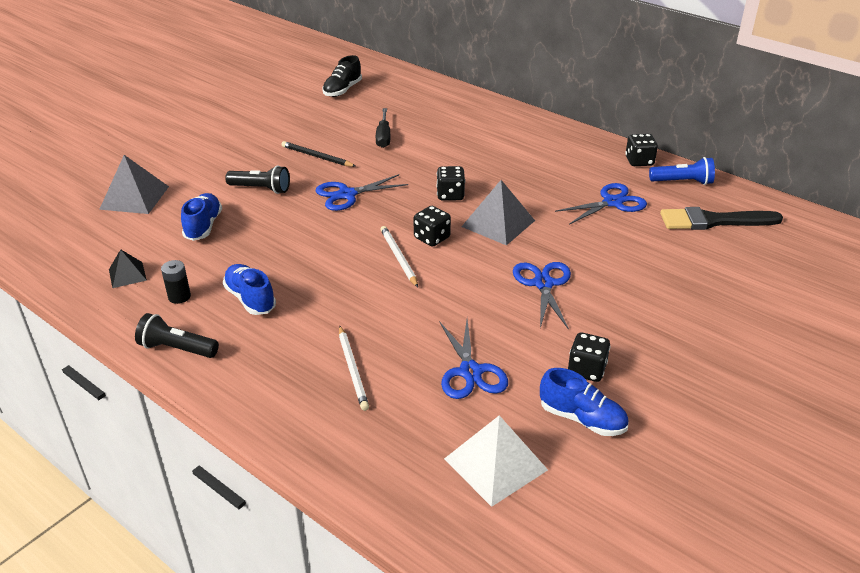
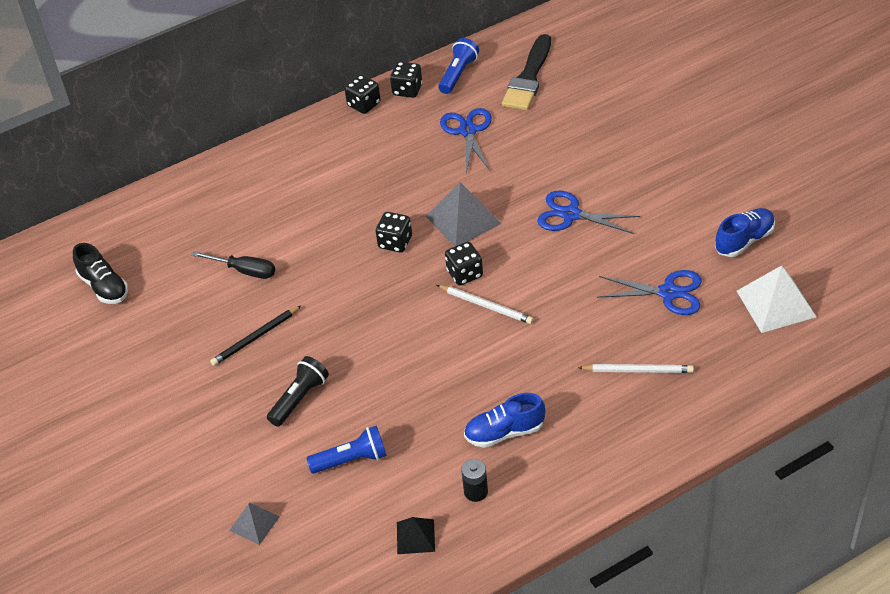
camera: 65 degrees left, 10 degrees up
grey pyramid [99,155,169,214] -> grey pyramid [229,503,280,545], size x0.57
black flashlight [135,313,219,358] -> none
blue shoe [181,193,222,241] -> blue flashlight [306,426,387,474]
blue scissors [315,174,408,211] -> none
white pencil [380,226,418,287] -> white pencil turned 150 degrees counterclockwise [437,285,534,324]
black dice [568,332,610,382] -> black dice moved to [345,75,381,114]

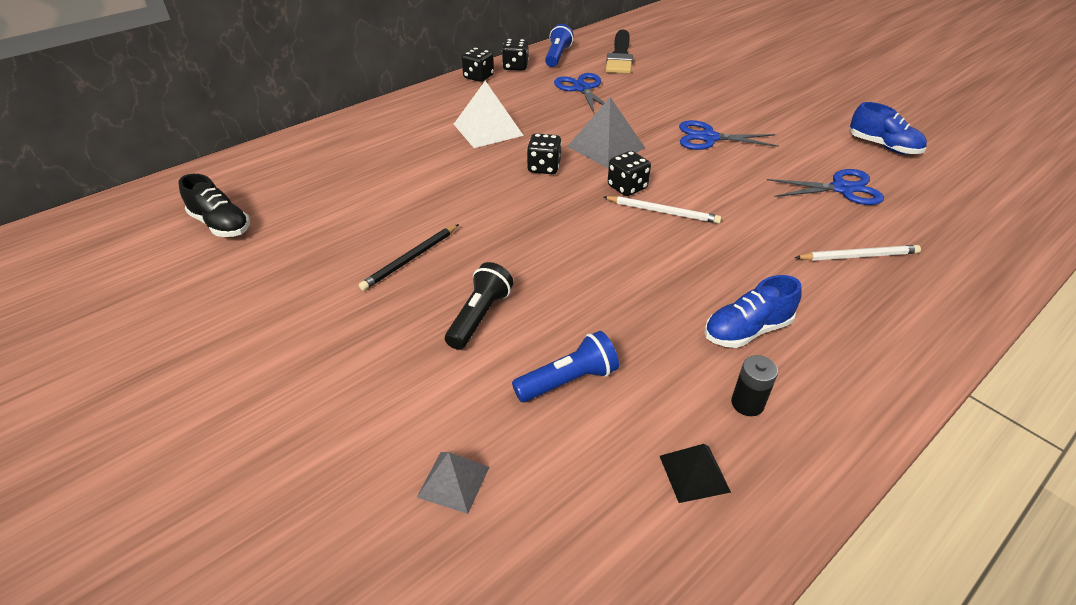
camera: 15 degrees left, 5 degrees down
black screwdriver [192,251,275,279] -> none
blue shoe [715,208,775,257] -> blue shoe turned 90 degrees clockwise [850,102,927,155]
white pyramid [737,266,816,333] -> white pyramid moved to [454,81,524,148]

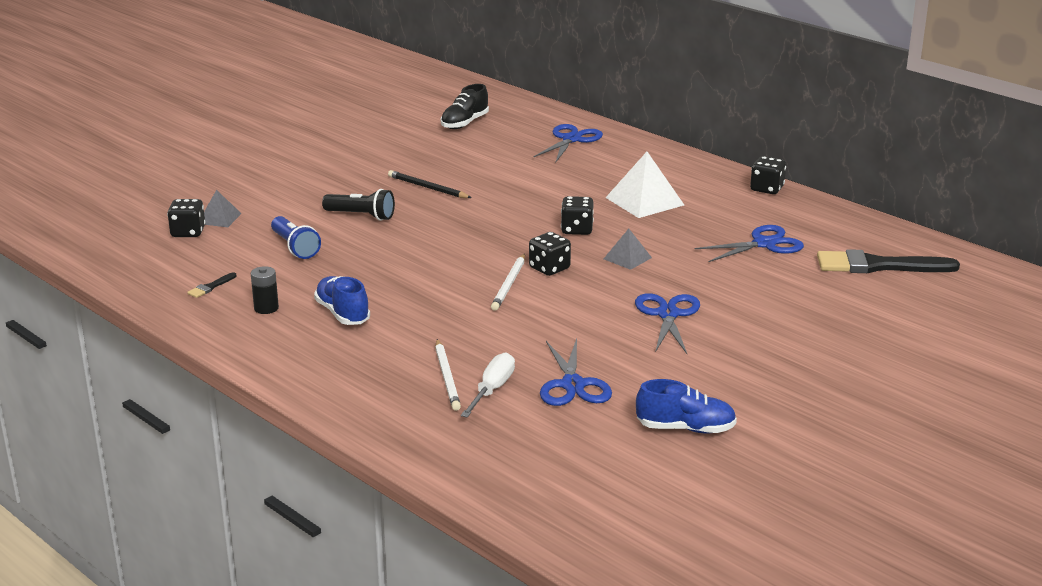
camera: 85 degrees right, 15 degrees down
black dice [502,39,529,71] -> black dice moved to [167,199,205,237]
blue flashlight [545,24,574,67] -> none
grey pyramid [567,97,645,168] -> grey pyramid [604,229,652,270], size x0.57
black pyramid [660,444,731,503] -> black brush [187,272,237,298]
blue shoe [850,102,927,155] -> blue shoe turned 120 degrees counterclockwise [636,379,737,433]
none -> white screwdriver [461,353,515,418]
none -> blue scissors [533,124,603,162]

